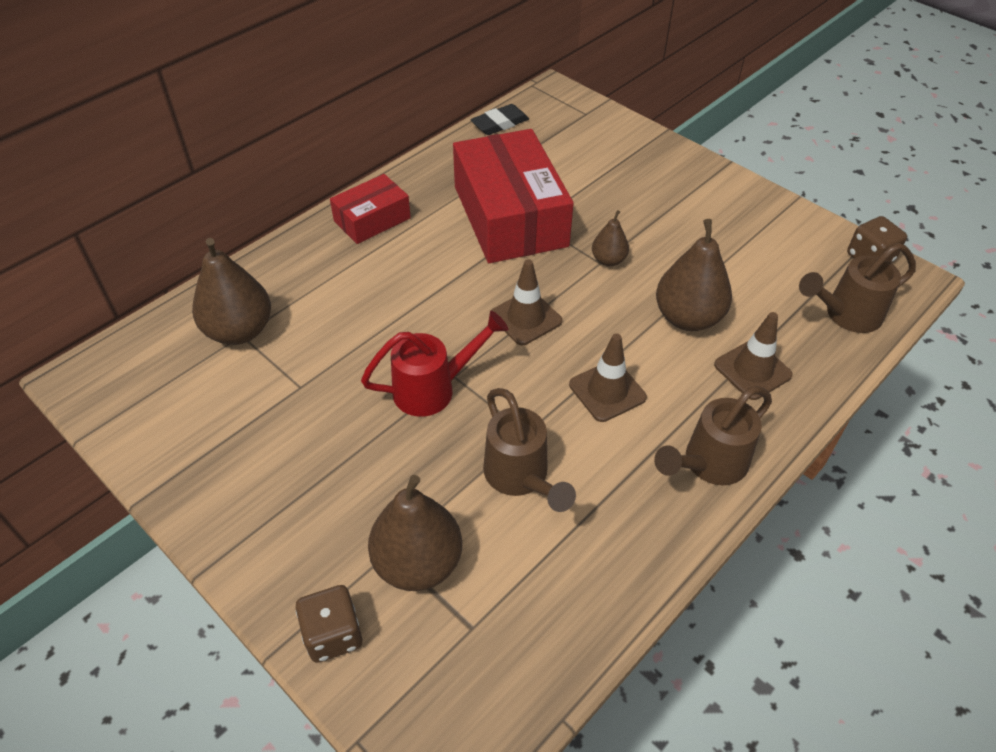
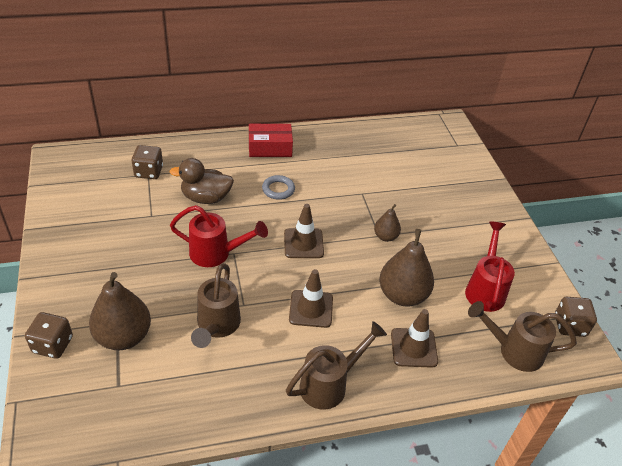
camera: 30 degrees right, 5 degrees down
brown pear [192,238,271,345] -> brown dice [132,145,163,179]
red box [453,129,574,263] -> none
black eraser [470,104,529,135] -> none
brown watering can [654,386,772,485] -> brown watering can turned 150 degrees clockwise [286,321,387,410]
none -> brown duck [169,158,234,204]
none -> grey ring [262,175,295,200]
none -> red watering can [465,222,515,312]

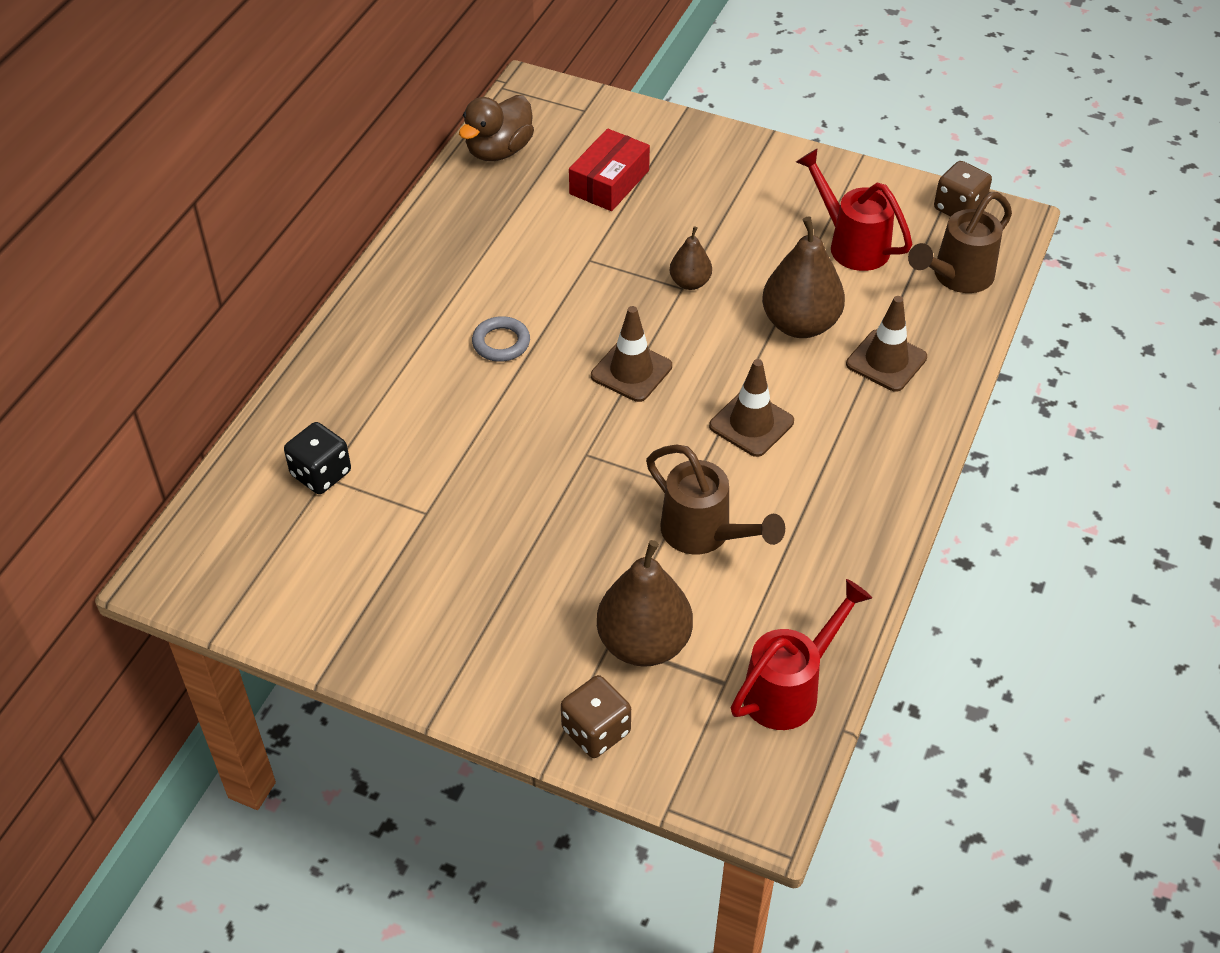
camera: 50 degrees left, 5 degrees up
brown dice [132,145,163,179] -> black dice [284,422,351,494]
brown duck [169,158,234,204] -> brown duck moved to [459,95,534,161]
red watering can [170,205,268,267] -> red watering can moved to [731,579,872,730]
red box [249,124,293,157] -> red box moved to [569,128,650,211]
brown watering can [286,321,387,410] -> none

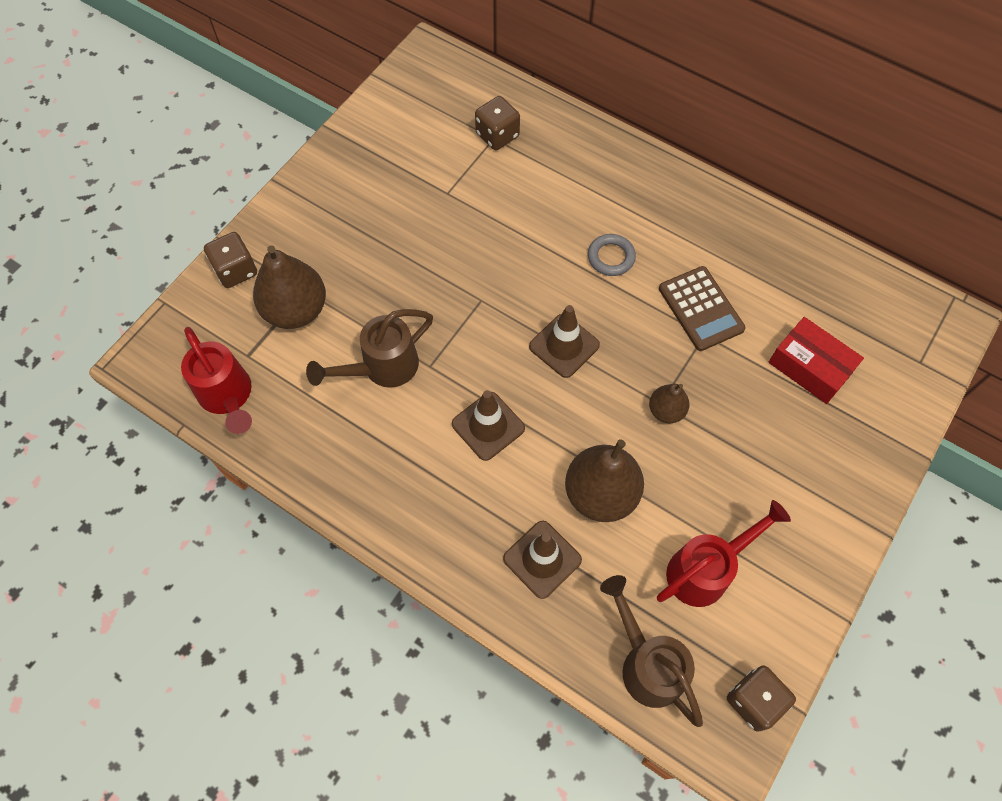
camera: 100 degrees right, 15 degrees up
black dice [284,422,351,494] -> brown dice [475,96,520,150]
brown duck [459,95,534,161] -> none
none -> brown calculator [659,266,746,351]

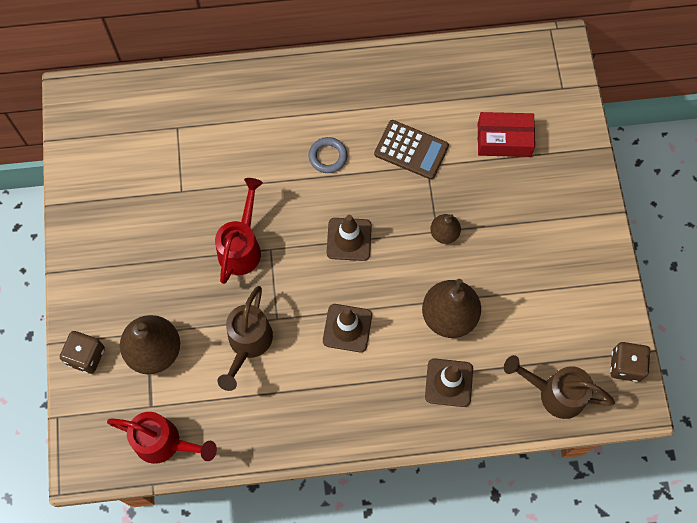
camera: 40 degrees left, 5 degrees up
brown dice [475,96,520,150] -> none
red watering can [657,500,791,607] -> red watering can moved to [215,178,263,284]

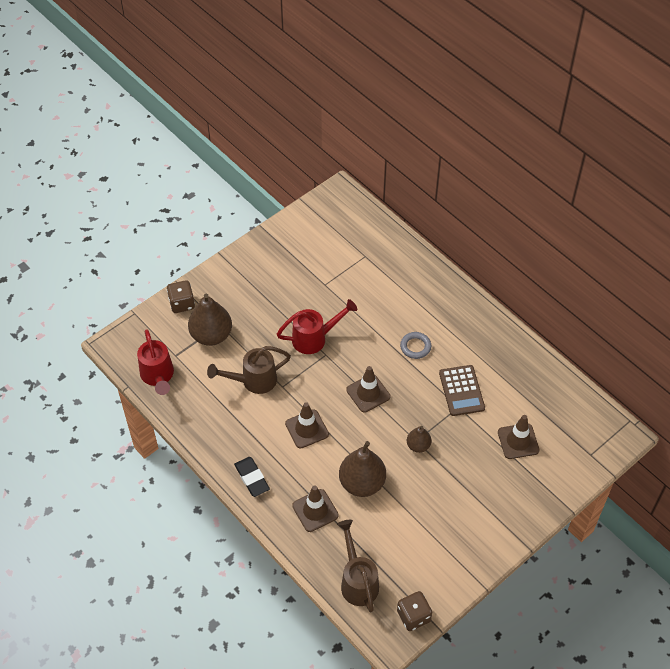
camera: 55 degrees right, 15 degrees down
red box [478,112,535,157] -> brown traffic cone [498,415,539,459]
none -> black eraser [234,457,270,497]

